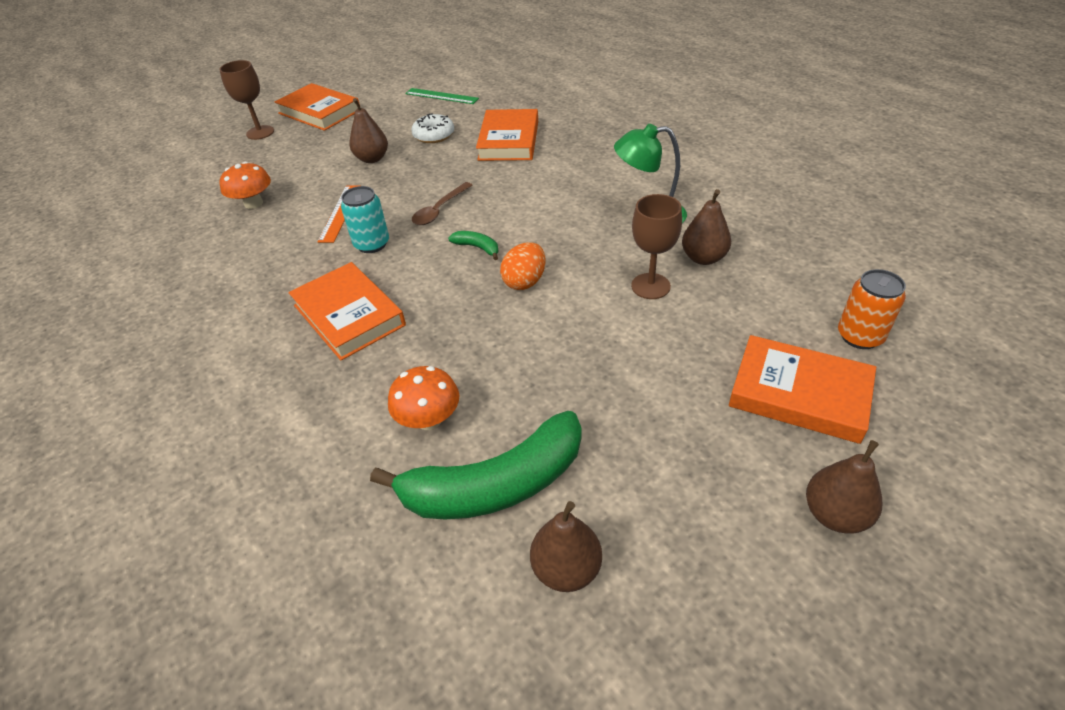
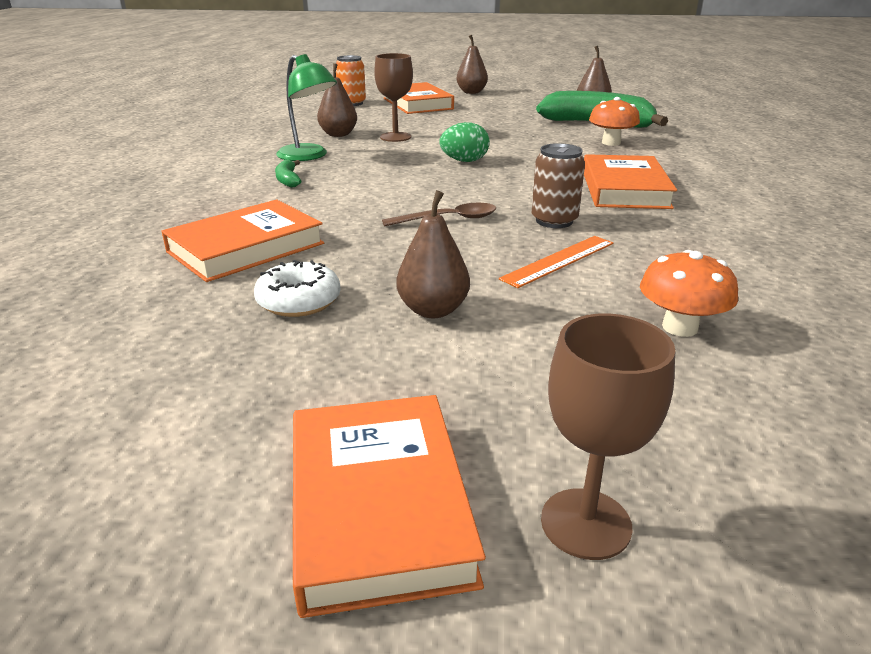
camera: 140 degrees left, 15 degrees down
turquoise can [341,186,389,253] -> brown can [532,143,585,228]
green ruler [405,88,479,104] -> none
green banana [448,231,499,260] -> green banana moved to [275,159,301,188]
orange egg [500,242,546,290] -> green egg [439,122,490,162]

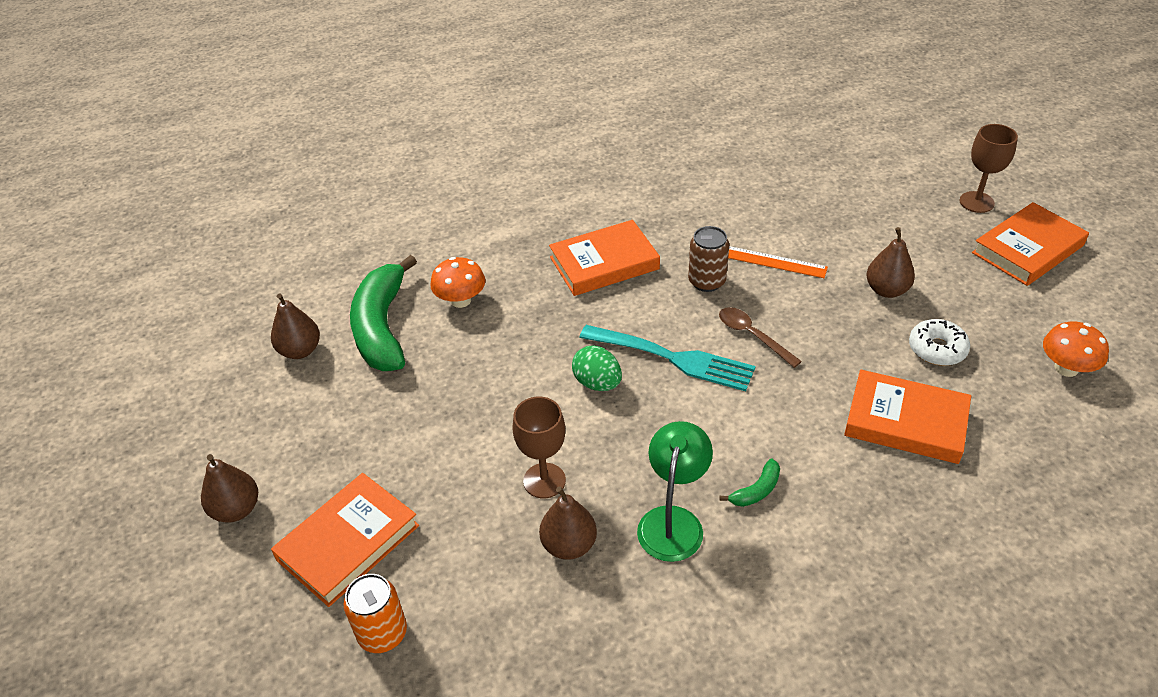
camera: 115 degrees left, 15 degrees up
orange mushroom [640,250,738,337] -> orange mushroom moved to [1043,322,1109,377]
none -> turquoise fork [579,325,756,391]

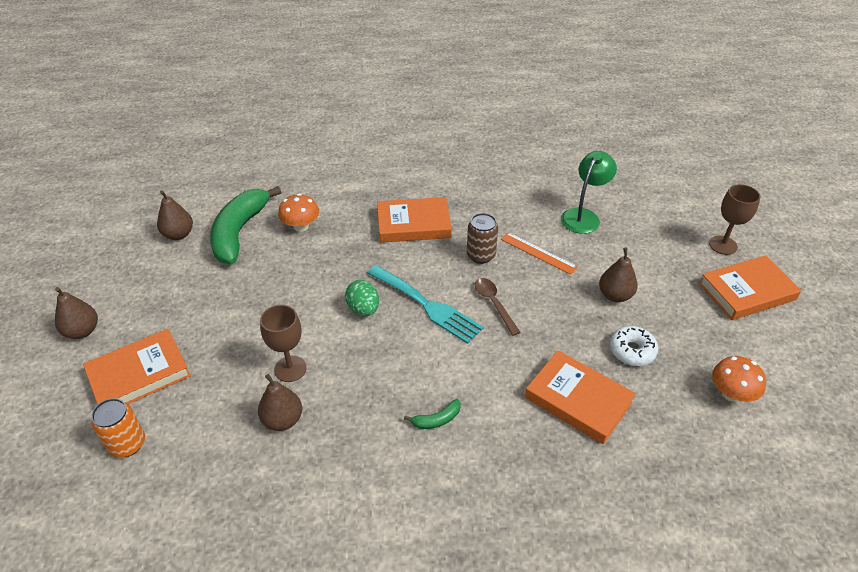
camera: 15 degrees right, 0 degrees up
green lamp [637,421,713,562] -> green lamp moved to [561,151,617,234]

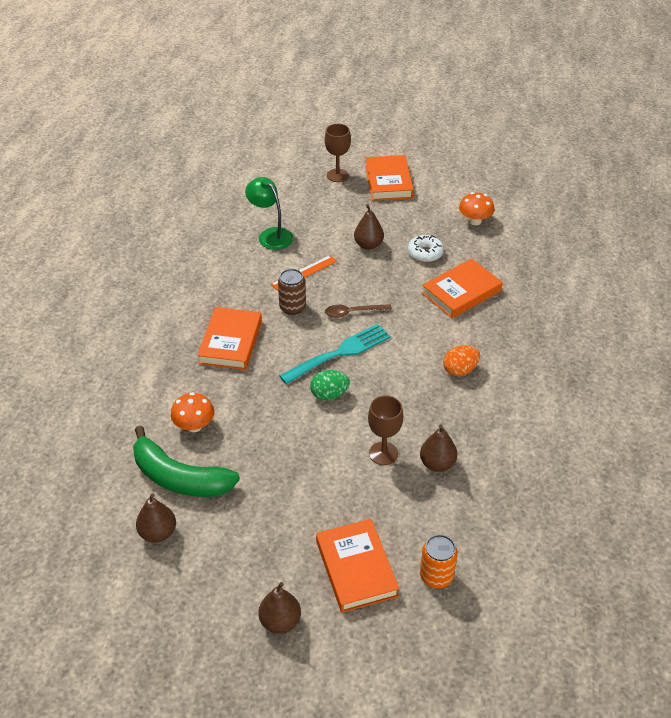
camera: 75 degrees left, 0 degrees up
green banana [404,399,461,429] -> orange egg [443,345,480,376]

